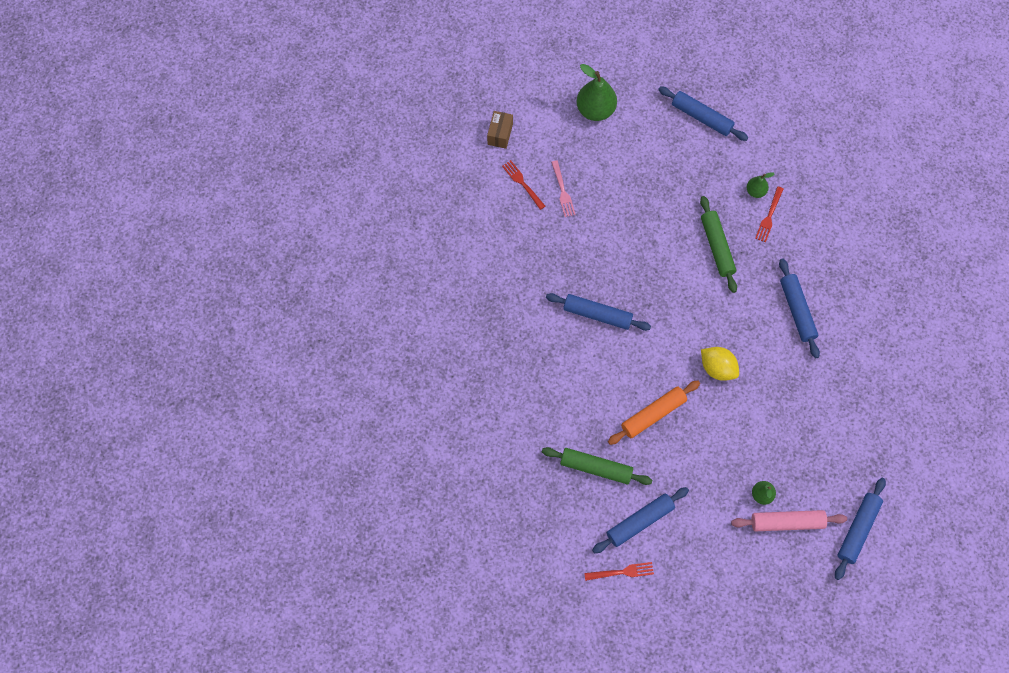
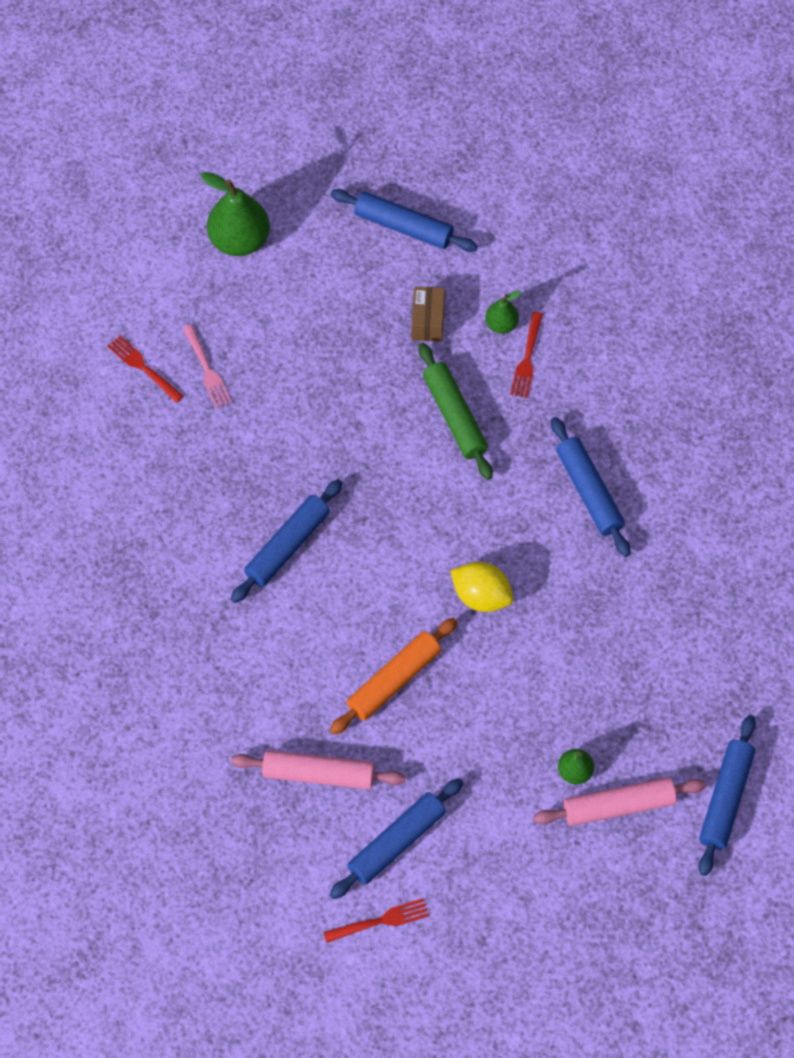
camera: 10 degrees left, 5 degrees down
brown box [487,111,513,149] -> brown box moved to [411,287,445,342]
green rolling pin [542,447,652,485] -> pink rolling pin [231,750,406,789]
blue rolling pin [546,293,651,331] -> blue rolling pin turned 60 degrees counterclockwise [231,479,343,603]

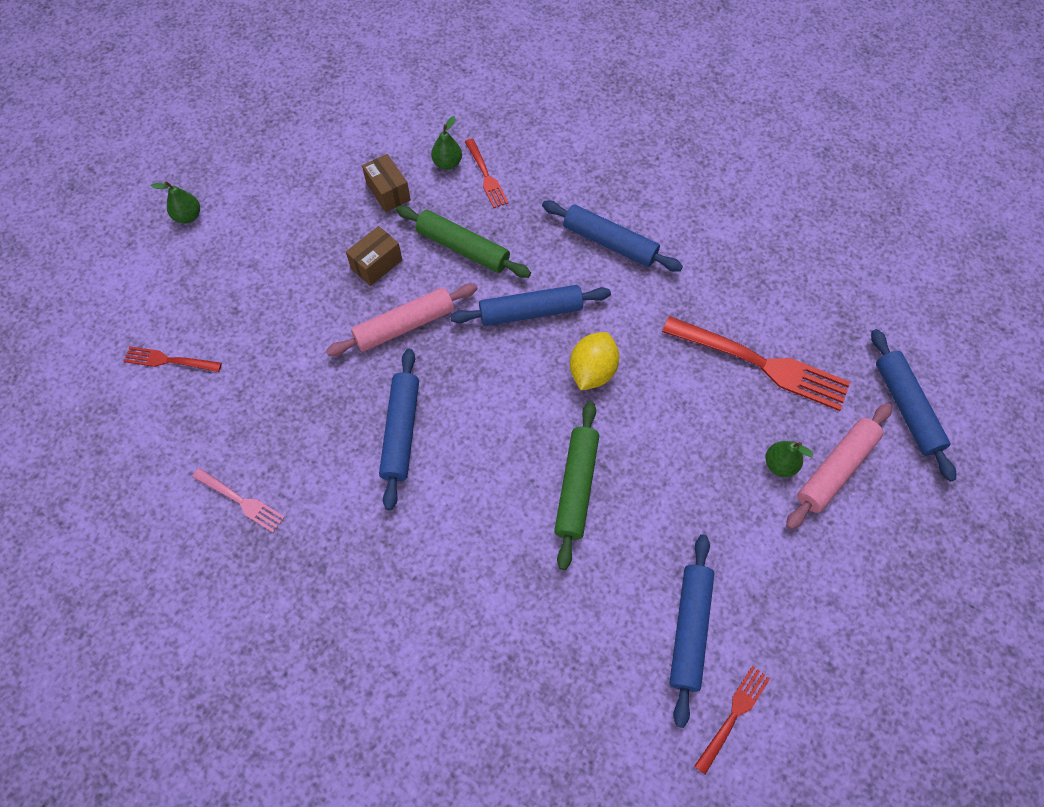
camera: 35 degrees left, 0 degrees up
pink fork [183,325,232,408] -> pink fork moved to [192,468,285,533]
green pear [201,172,270,256] -> green pear [151,181,200,224], size x0.53
pink rolling pin [231,750,406,789] -> pink rolling pin moved to [326,283,477,356]
orange rolling pin [330,618,457,735] -> green rolling pin [554,401,599,570]
blue rolling pin [331,189,478,252] -> blue rolling pin moved to [450,285,611,326]
yellow lemon [450,562,513,612] -> yellow lemon turned 60 degrees counterclockwise [570,332,619,391]
none -> brown box [346,226,402,286]
none -> red fork [662,316,850,411]

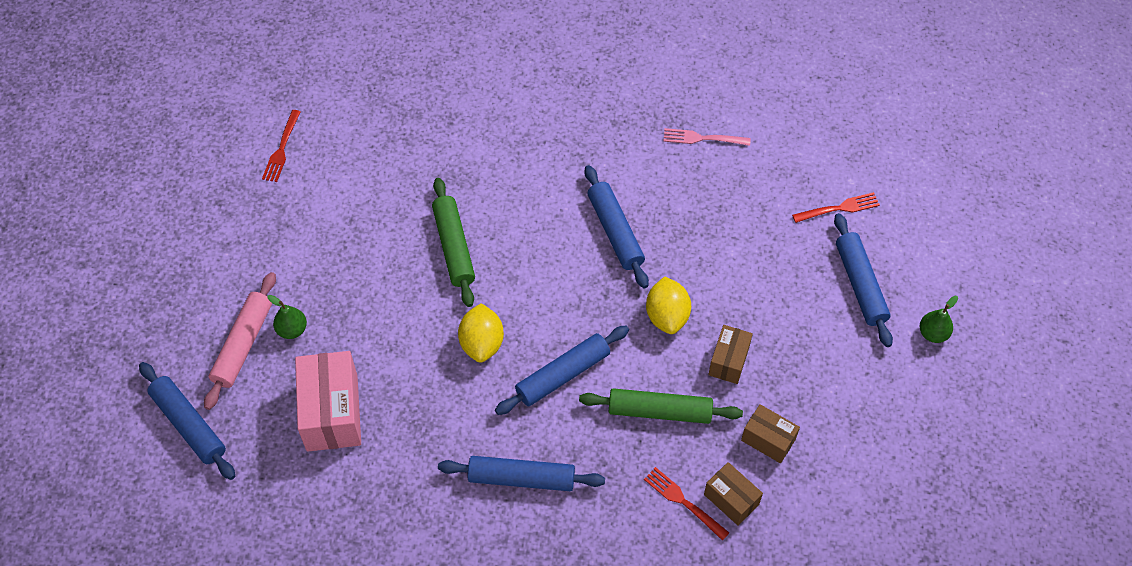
camera: 155 degrees right, 5 degrees down
pink rolling pin [326,283,477,356] -> yellow lemon [646,276,691,334]
green pear [431,116,462,170] -> brown box [704,462,763,526]
red fork [662,316,850,411] -> pink box [295,351,361,452]
blue rolling pin [669,534,715,728] -> blue rolling pin moved to [834,213,893,347]

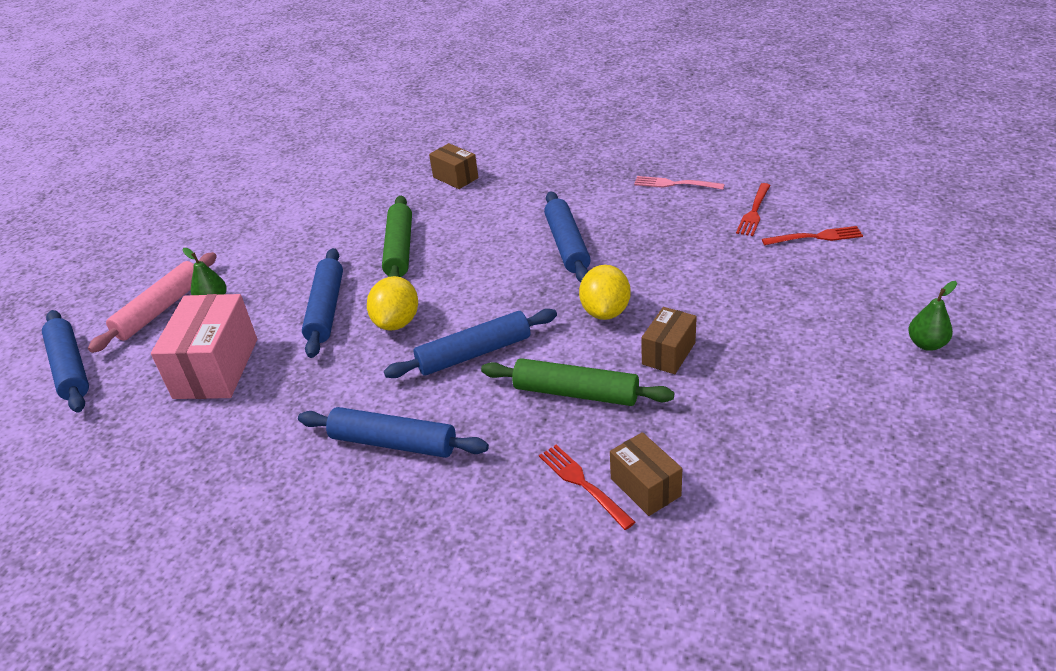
camera: 15 degrees right, 20 degrees down
red fork [262,110,301,182] -> red fork moved to [736,183,771,236]
brown box [741,404,800,463] -> brown box moved to [429,143,478,189]
blue rolling pin [834,213,893,347] -> blue rolling pin moved to [302,248,343,358]

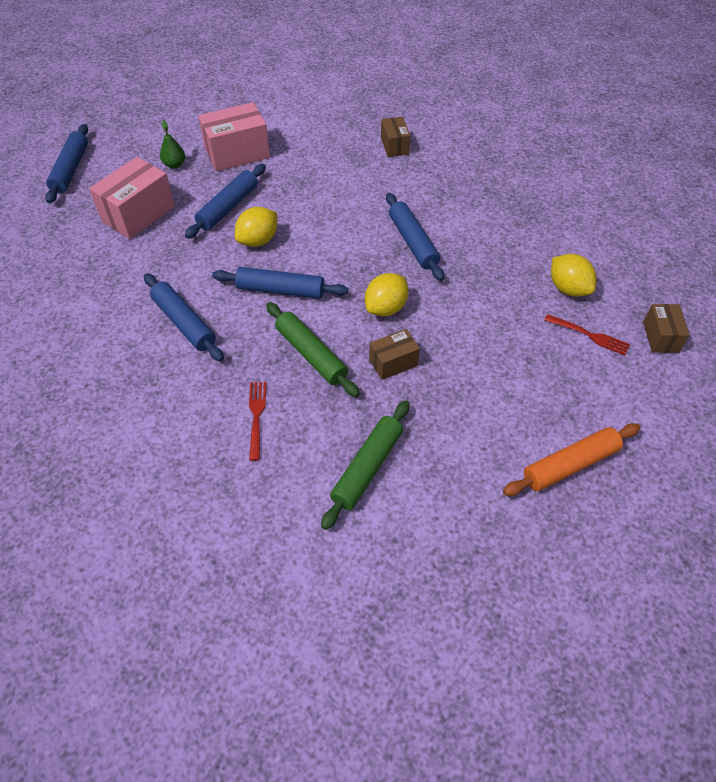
camera: 30 degrees right, 15 degrees up
pink rolling pin [88,252,217,353] -> none
green rolling pin [382,196,412,277] -> green rolling pin moved to [321,400,410,530]
blue rolling pin [544,192,591,282] -> blue rolling pin turned 45 degrees counterclockwise [386,193,444,281]
brown box [610,432,682,516] -> brown box moved to [643,304,690,353]
pink fork [634,176,725,190] -> none
red fork [736,183,771,236] -> yellow lemon [551,254,596,297]
green pear [908,281,957,351] -> orange rolling pin [503,423,640,496]
none -> pink box [198,102,270,172]

